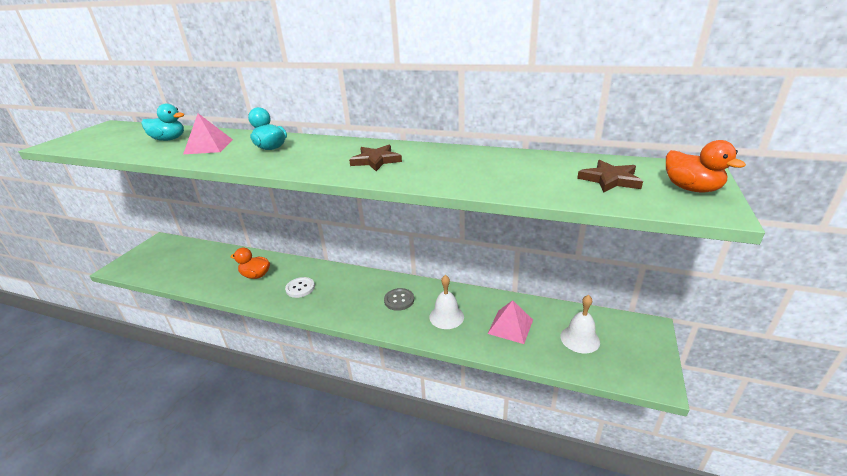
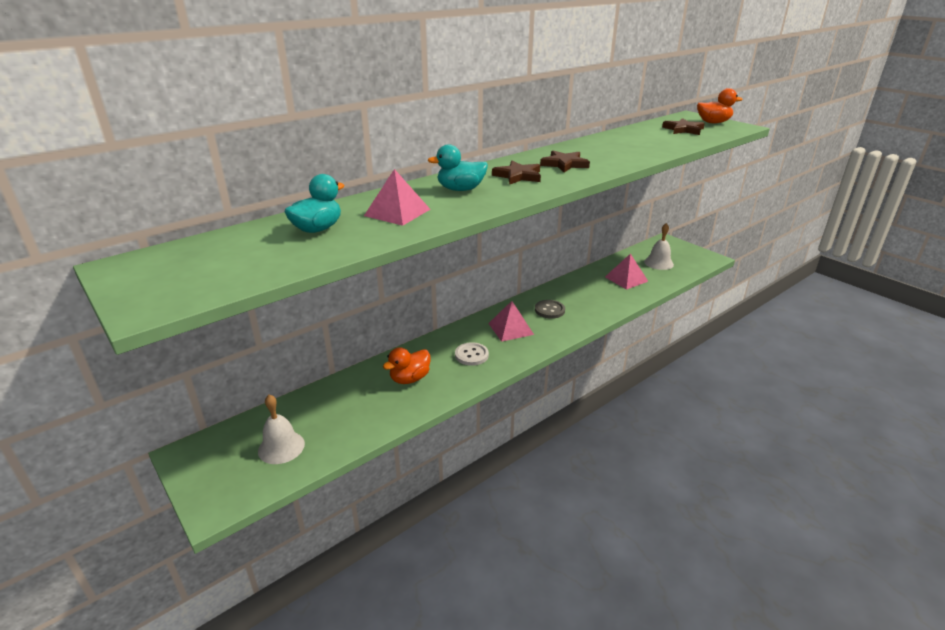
camera: 60 degrees left, 0 degrees up
white bell [429,275,464,329] -> white bell moved to [258,394,305,464]
none -> pink pyramid [488,301,534,342]
none -> brown star [492,161,541,185]

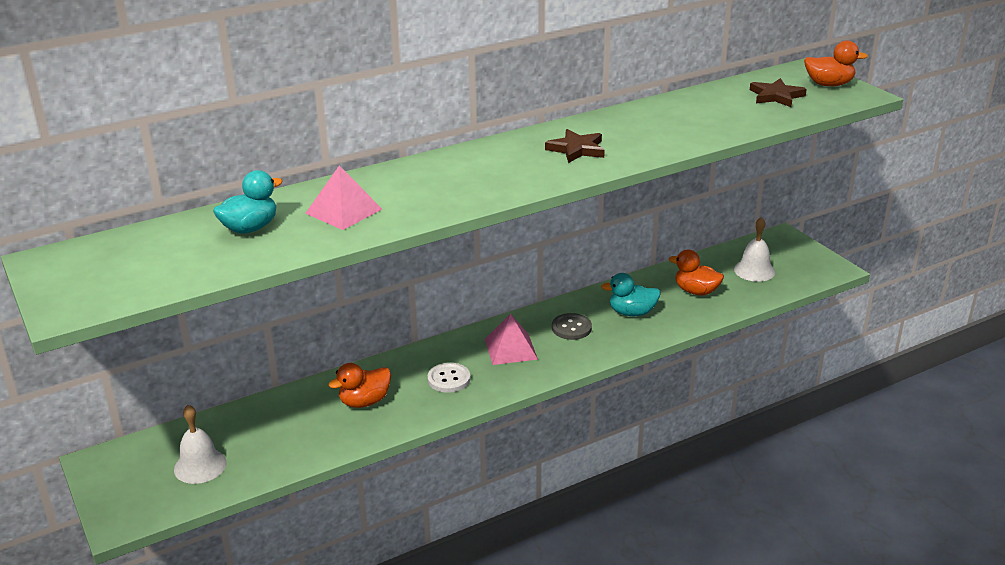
camera: 10 degrees right, 0 degrees up
turquoise duck [427,144,488,191] -> turquoise duck moved to [601,273,661,316]
brown star [492,161,541,185] -> none
pink pyramid [605,254,648,290] -> orange duck [669,250,724,296]

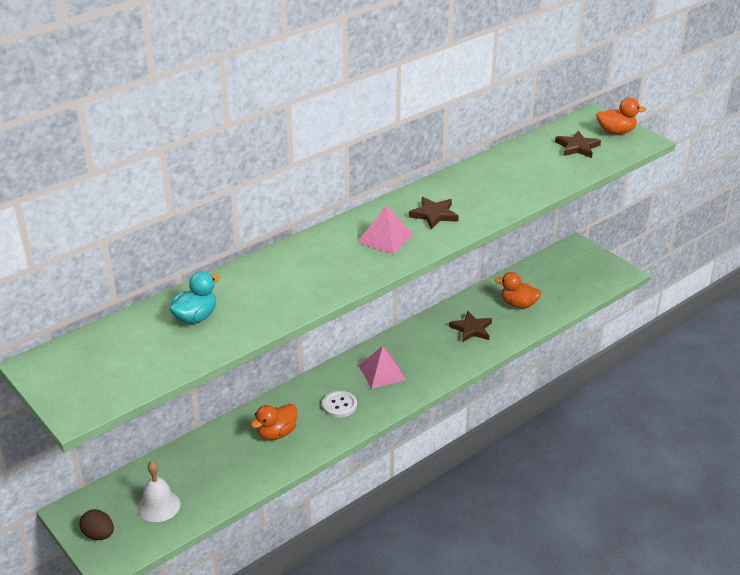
camera: 10 degrees left, 5 degrees up
pink pyramid [305,165,382,230] -> pink pyramid moved to [357,206,413,255]
grey button [552,313,592,340] -> none
turquoise duck [601,273,661,316] -> brown star [449,311,492,342]
white bell [734,217,775,282] -> none
none -> brown egg [79,509,114,540]

